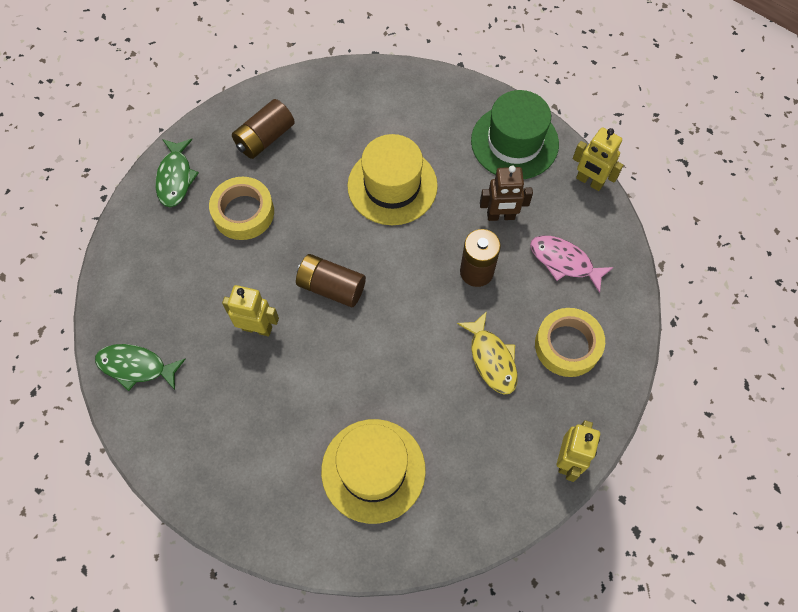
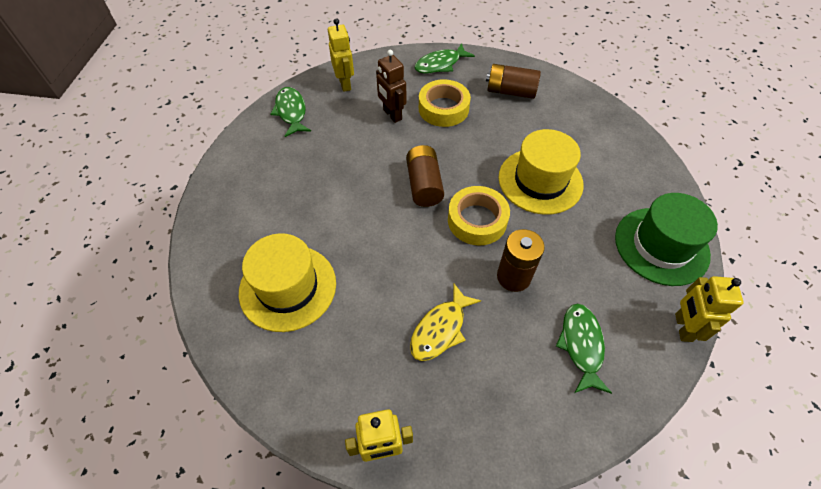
camera: 60 degrees right, 10 degrees down
yellow robot [222,285,279,336] -> yellow robot moved to [328,18,354,92]
brown robot [480,165,533,221] -> brown robot moved to [376,50,406,123]
pink fish [530,236,614,293] -> green fish [556,303,612,394]
yellow tape [535,308,605,377] -> yellow tape moved to [448,186,510,246]

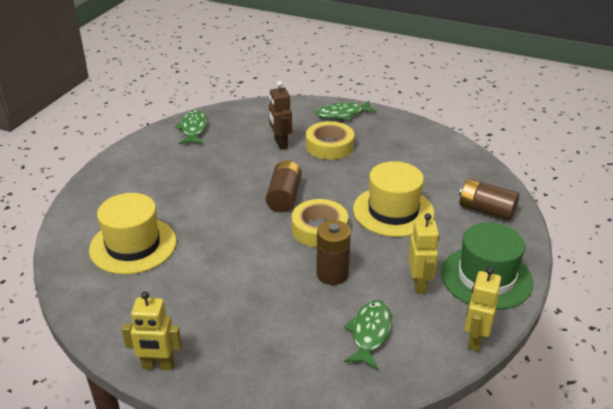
camera: 15 degrees right, 20 degrees down
yellow robot [328,18,354,92] -> yellow robot moved to [408,213,439,294]
yellow fish [410,284,481,361] -> none
brown battery [486,64,541,99] -> brown battery moved to [459,179,519,221]

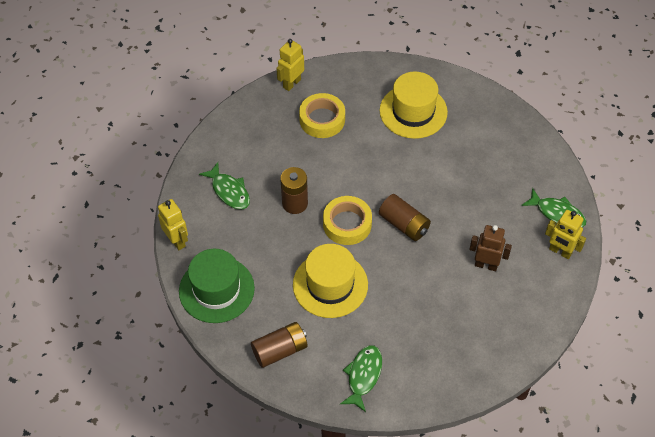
camera: 125 degrees right, 20 degrees up
yellow tape [306,121,354,160] -> yellow tape moved to [299,93,345,138]
green fish [316,101,377,120] -> green fish moved to [340,345,382,412]
yellow robot [408,213,439,294] -> yellow robot moved to [545,210,586,259]

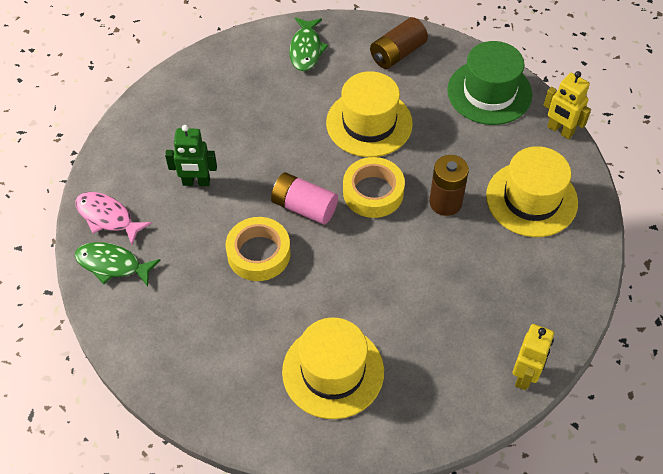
camera: 165 degrees right, 0 degrees up
green fish [199,162,250,209] -> yellow hat [486,146,578,237]
yellow tape [299,93,345,138] -> yellow tape moved to [226,217,291,281]
brown battery [379,194,431,241] -> pink battery [271,172,338,225]
brown robot [469,225,512,271] -> green robot [165,125,217,186]
yellow robot [545,210,586,259] -> pink fish [75,192,152,245]

